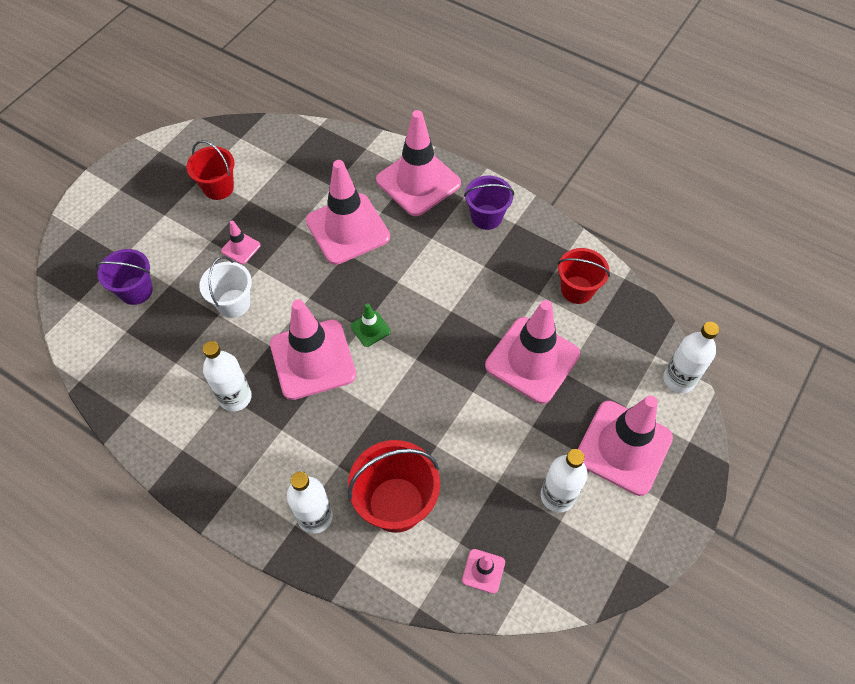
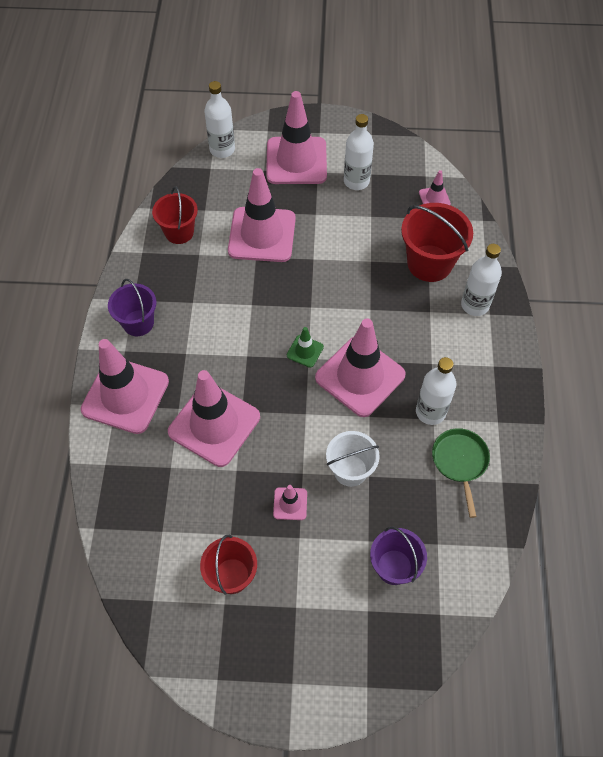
camera: 120 degrees left, 0 degrees up
none -> green pan [432,428,490,518]

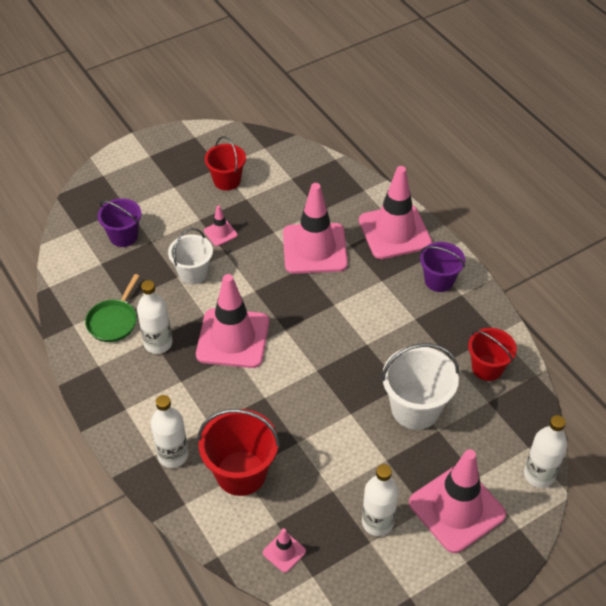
camera: 145 degrees right, 10 degrees down
pink traffic cone [228,168,296,262] -> white bucket [381,343,459,430]
green traffic cone [287,327,324,368] -> none
green pan [432,428,490,518] -> green pan turned 60 degrees clockwise [85,274,139,342]

